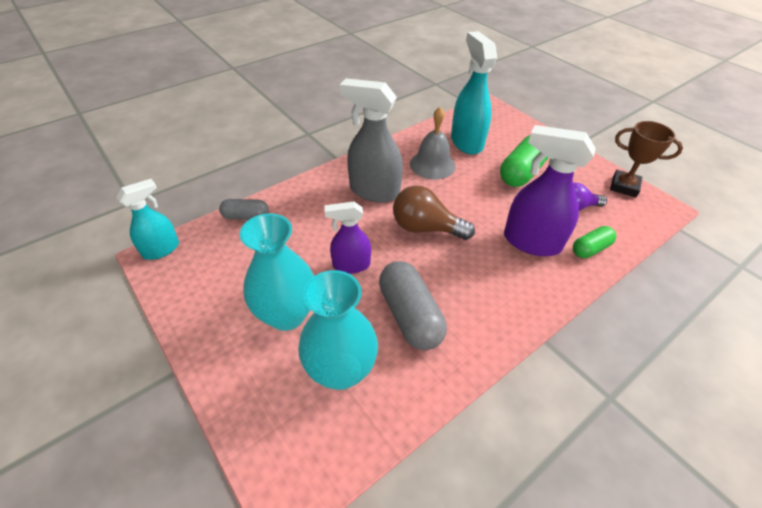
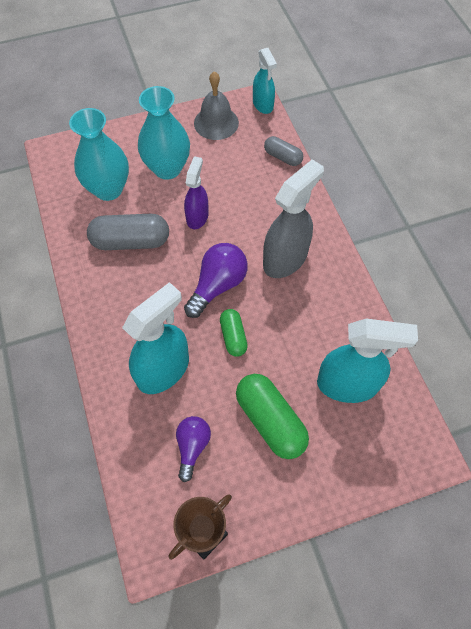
camera: 110 degrees right, 15 degrees up
grey capsule [219,199,269,220] -> grey capsule turned 75 degrees counterclockwise [264,136,303,166]
brown light bulb [393,185,475,240] -> purple light bulb [184,243,248,318]
grey bell [410,107,456,180] -> grey bell moved to [194,71,239,140]
purple spray bottle [504,125,596,256] -> turquoise spray bottle [122,282,189,394]
green capsule [573,226,616,258] -> green capsule moved to [220,309,248,357]

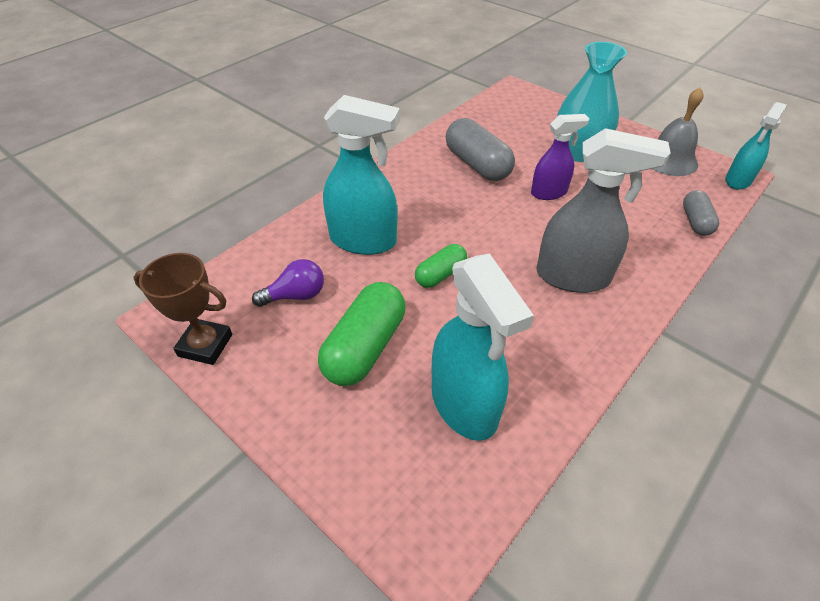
camera: 60 degrees right, 15 degrees down
turquoise vase [69,108,129,201] -> none
purple light bulb [184,243,248,318] -> none

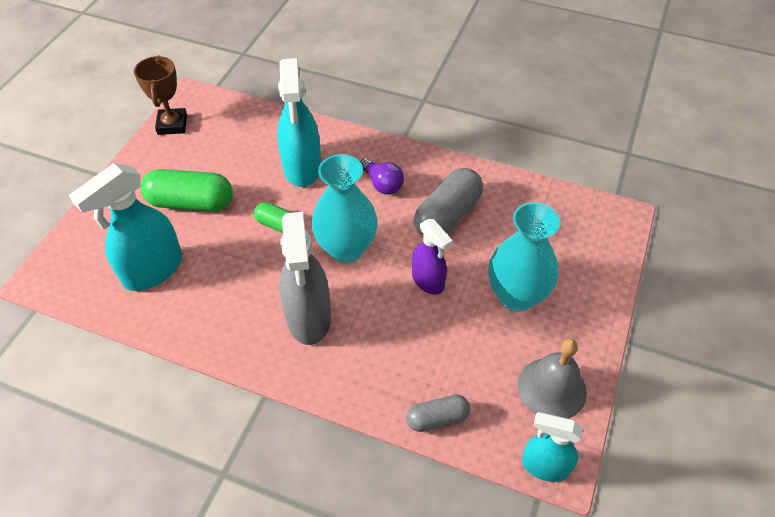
camera: 70 degrees right, 5 degrees up
purple light bulb [252,259,324,307] -> purple light bulb moved to [360,158,404,195]
none -> turquoise vase [311,154,378,263]

